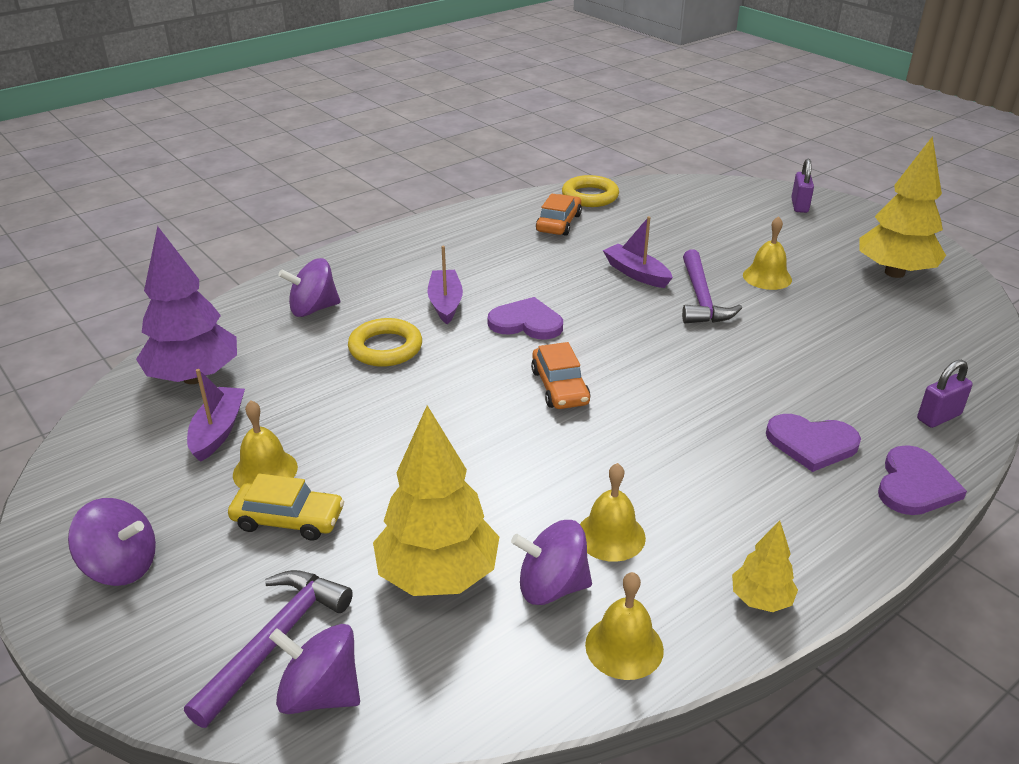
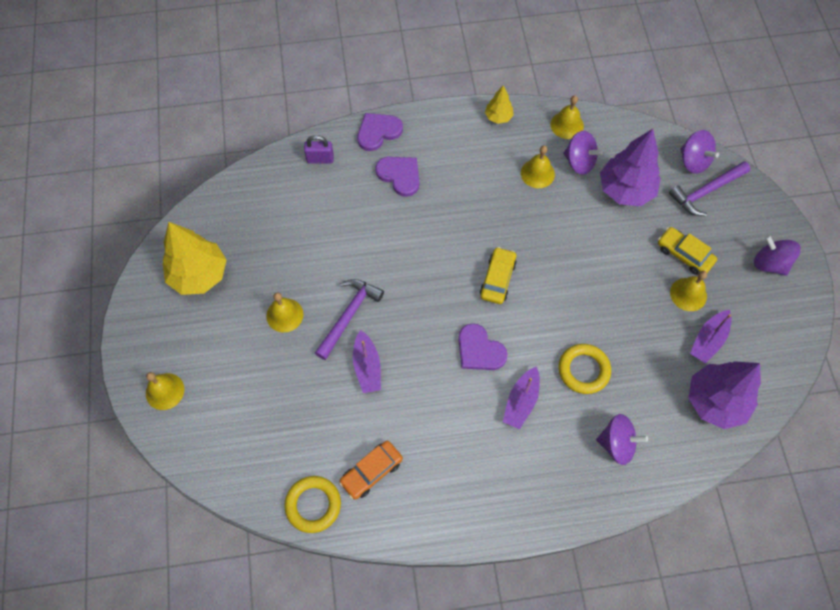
camera: 150 degrees left, 30 degrees up
yellow tree [373,405,499,596] -> purple tree [600,129,661,206]
orange car [531,342,591,409] -> yellow car [480,247,517,304]
purple padlock [791,159,814,213] -> yellow bell [146,372,184,410]

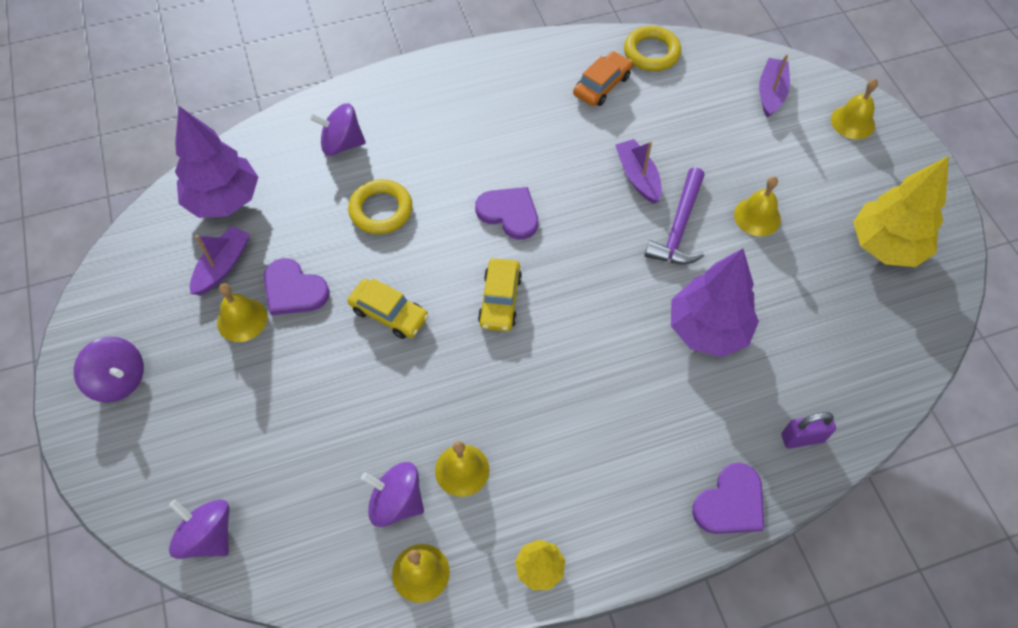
camera: 170 degrees right, 5 degrees down
purple heart [375,157,419,197] -> purple heart moved to [264,258,330,315]
purple boat [503,367,540,429] -> purple boat moved to [759,54,790,118]
purple tree [600,129,661,206] -> purple tree moved to [671,249,759,357]
yellow car [658,227,717,275] -> yellow car moved to [348,278,429,339]
purple hammer [669,161,751,216] -> none

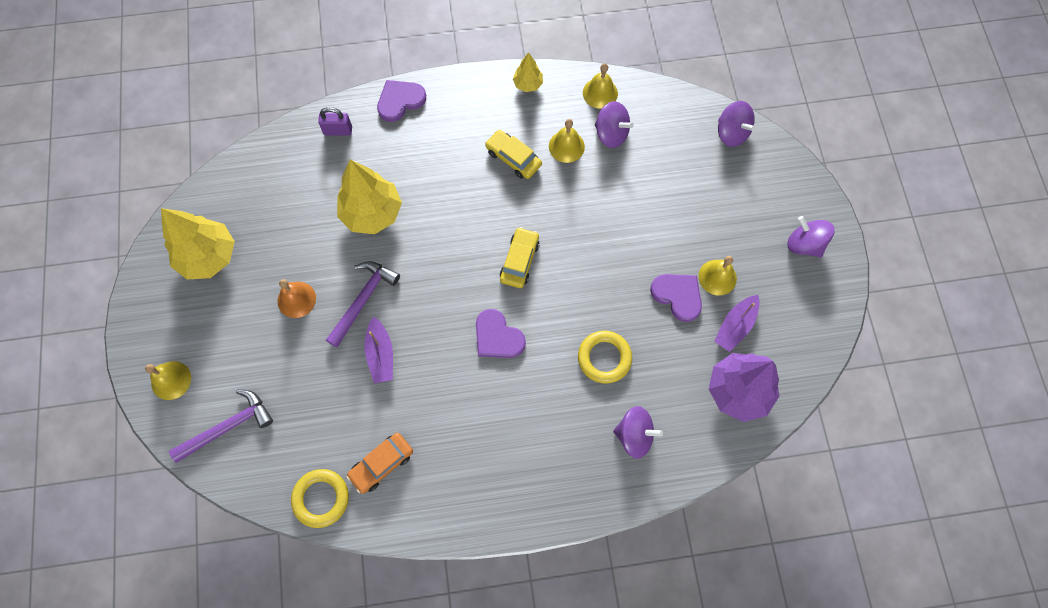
camera: 170 degrees left, 10 degrees up
yellow car [348,278,429,339] -> yellow car moved to [485,130,542,179]
purple tree [671,249,759,357] -> yellow tree [337,160,402,234]
yellow bell [734,176,781,236] -> orange bell [278,279,316,318]
purple boat [759,54,790,118] -> purple hammer [169,389,273,463]

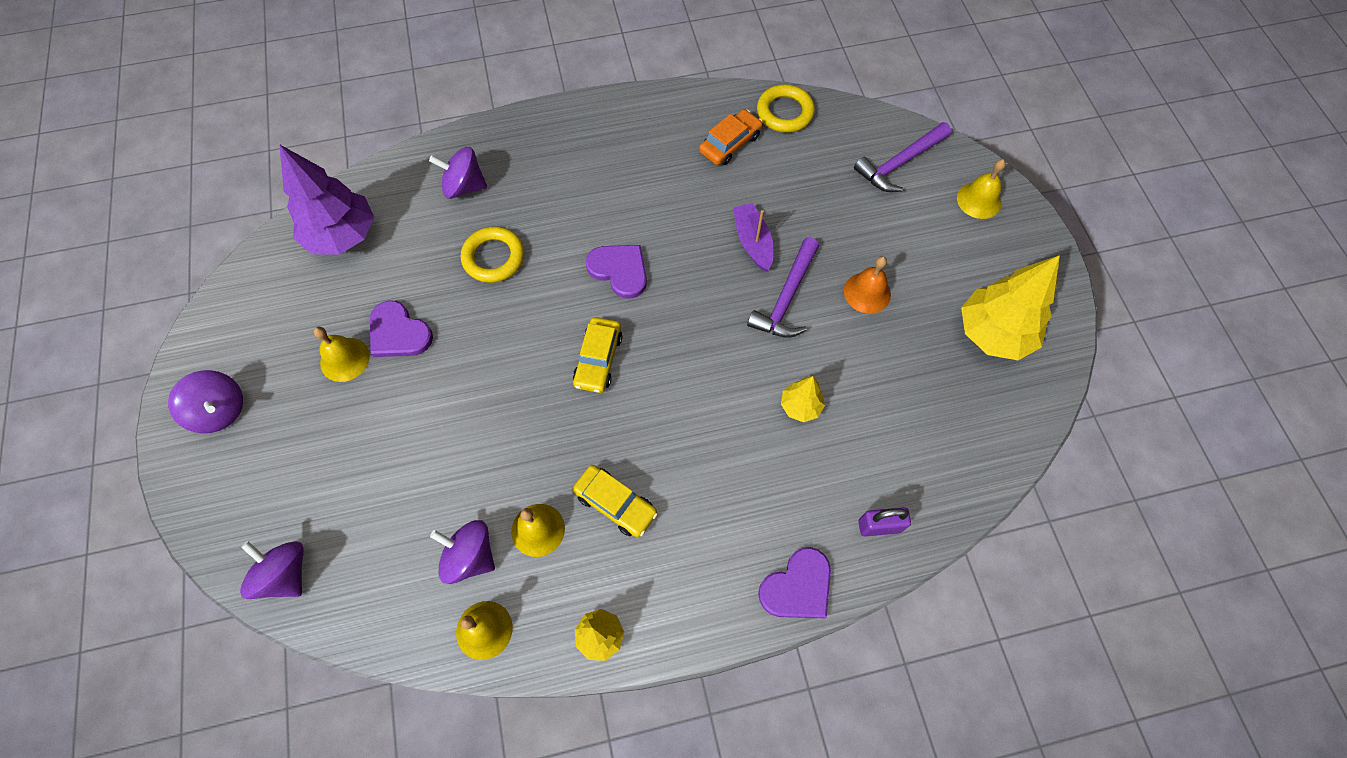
camera: 175 degrees right, 5 degrees down
yellow tree [337,160,402,234] -> yellow tree [781,376,825,422], size x0.50
purple boat [714,295,760,352] -> none

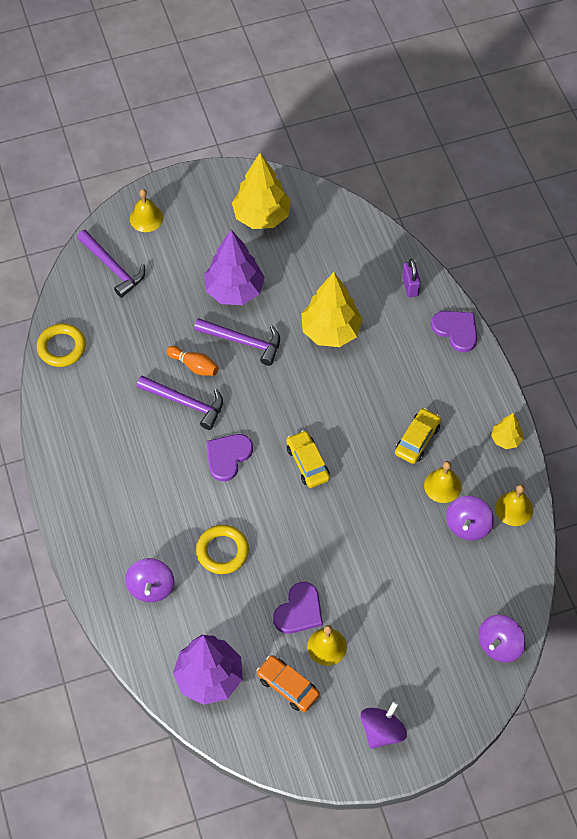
camera: 95 degrees left, 5 degrees down
yellow car [573,317,622,393] -> yellow car turned 120 degrees counterclockwise [286,430,330,488]
orange car [699,109,763,165] -> orange car moved to [256,655,320,712]
purple boat [733,203,773,271] -> orange bowling pin [166,346,219,376]
yellow tree [781,376,825,422] -> yellow tree [301,272,363,347], size x1.99
orange bell [844,256,891,313] -> purple tree [204,230,265,305]
none -> purple hammer [137,376,223,430]

